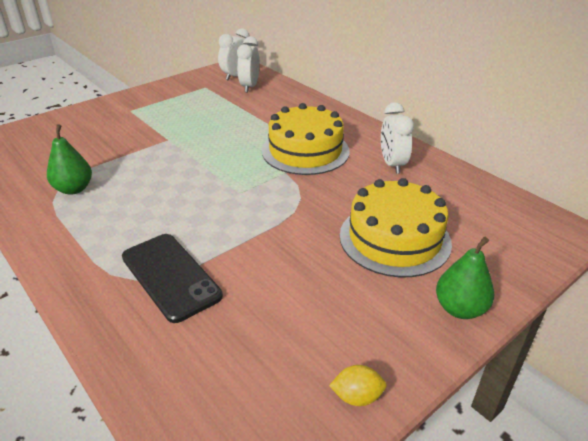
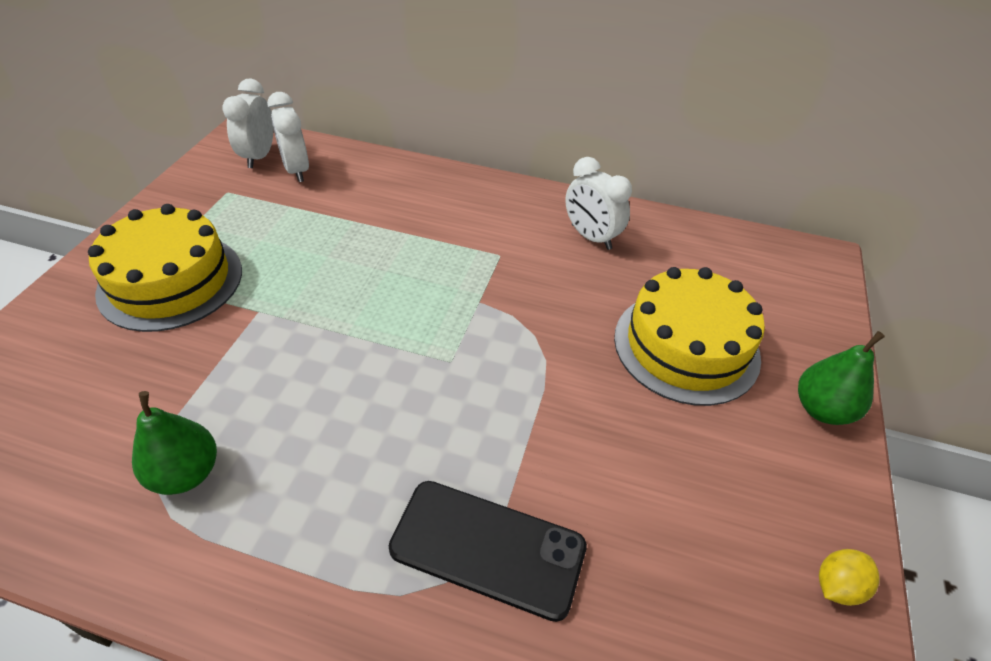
camera: 35 degrees left, 10 degrees up
yellow cake [262,103,350,175] -> yellow cake moved to [88,204,242,332]

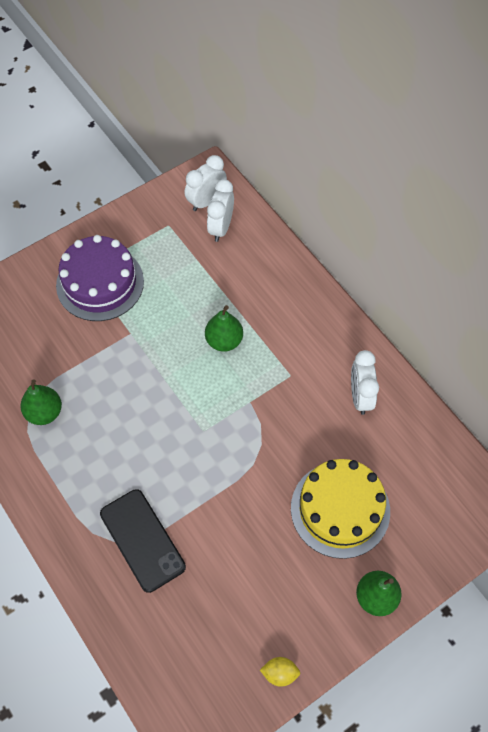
camera: 40 degrees right, 15 degrees up
yellow cake [88,204,242,332] -> purple cake [56,235,144,321]
none -> green pear [205,305,243,352]

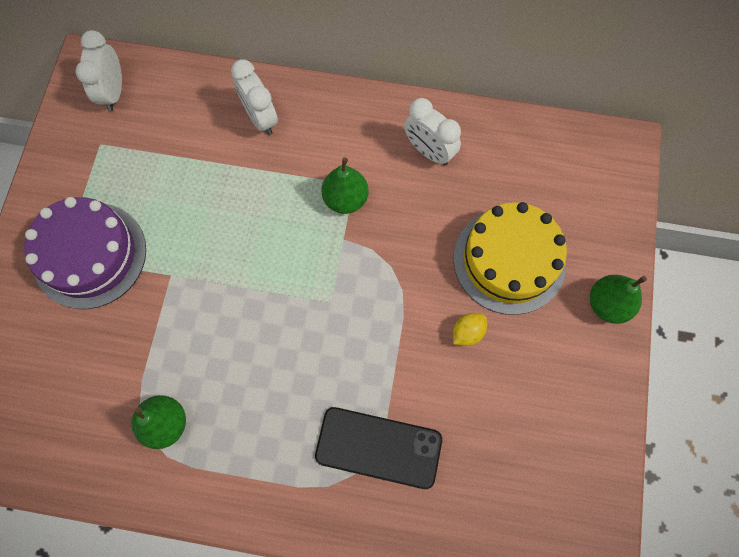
camera: 45 degrees left, 10 degrees up
green pear [205,305,243,352] -> green pear moved to [321,158,369,214]
white clock [207,179,234,242] -> white clock moved to [231,59,278,135]
yellow lemon [260,657,300,687] -> yellow lemon moved to [453,313,487,346]

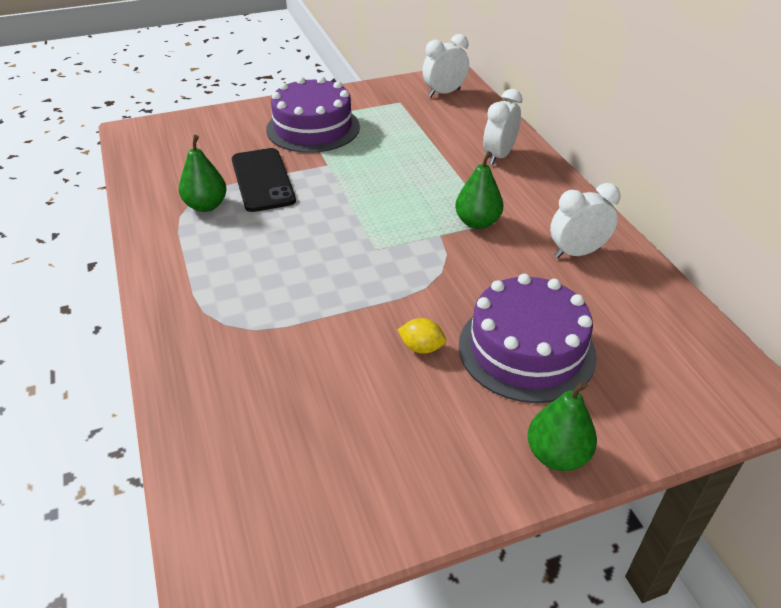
camera: 60 degrees right, 30 degrees down
black phone [315,407,442,489] -> black phone moved to [232,148,296,212]
white clock [404,98,461,165] -> white clock turned 60 degrees clockwise [550,183,620,258]
yellow cake [454,202,567,315] -> purple cake [459,274,597,403]

